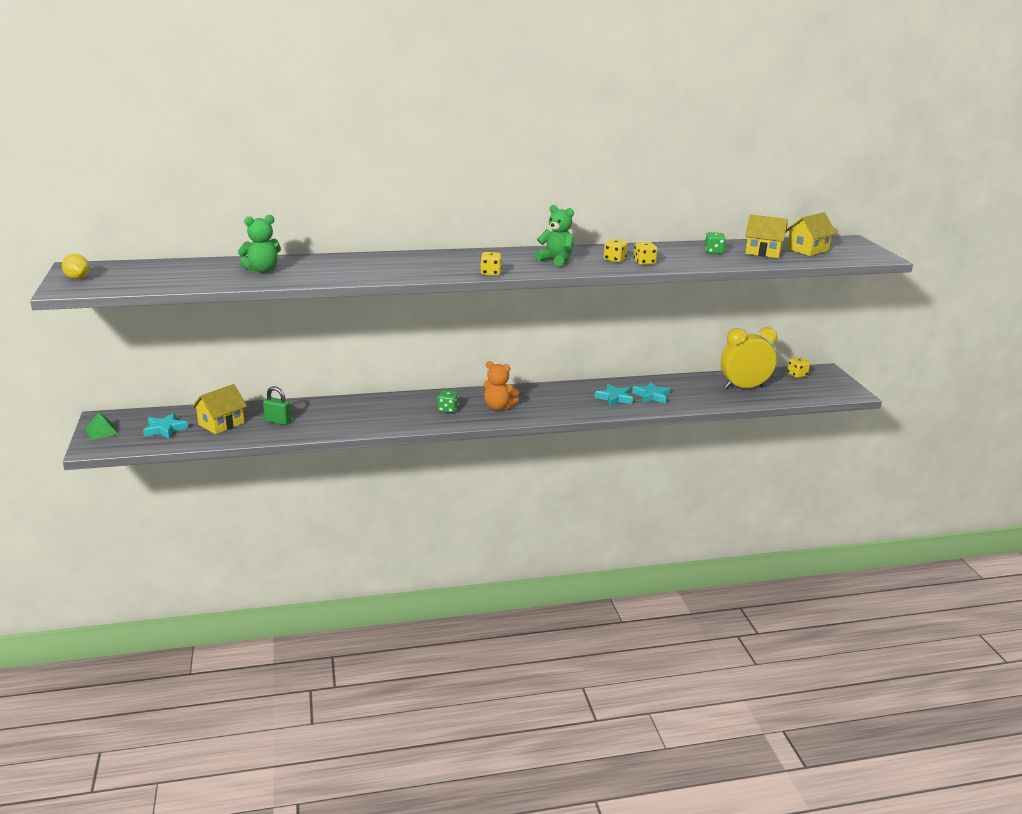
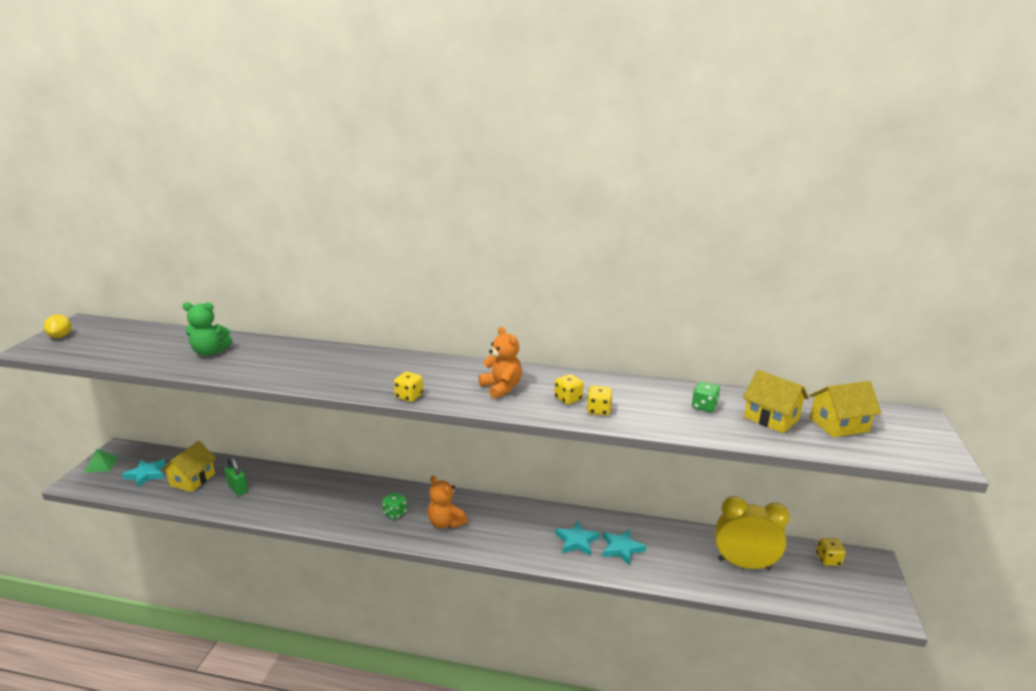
camera: 25 degrees right, 0 degrees up
yellow house [192,384,247,434] -> yellow house turned 45 degrees counterclockwise [161,441,216,492]
green teddy bear [534,205,574,266] -> orange teddy bear [479,327,522,399]

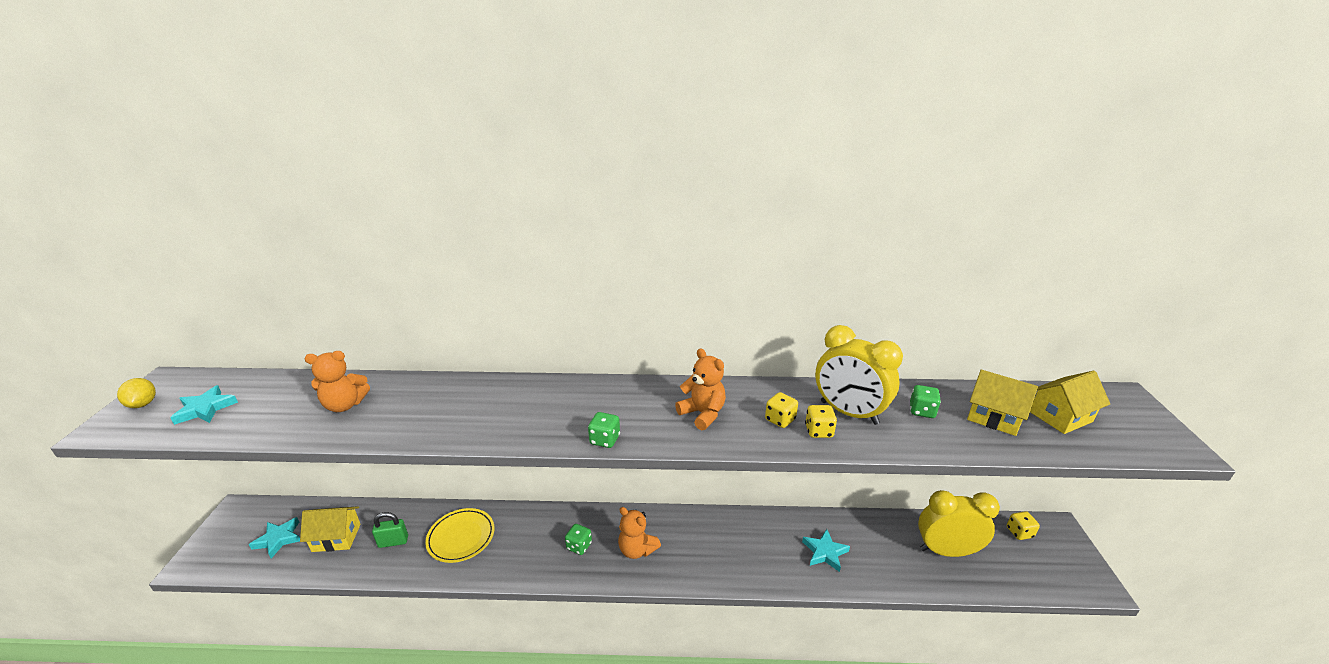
camera: 10 degrees left, 5 degrees up
green pyramid [84,449,119,473] -> none
yellow house [161,441,216,492] -> yellow house turned 75 degrees clockwise [300,506,361,552]
green teddy bear [183,302,233,356] -> orange teddy bear [304,351,370,412]
green padlock [224,457,248,495] -> green padlock turned 45 degrees counterclockwise [372,512,408,548]
yellow dice [394,372,423,402] -> green dice [588,412,620,448]
turquoise star [555,521,600,556] -> turquoise star moved to [170,385,238,425]
none -> yellow plate [425,508,494,563]
none -> yellow clock [815,325,903,425]

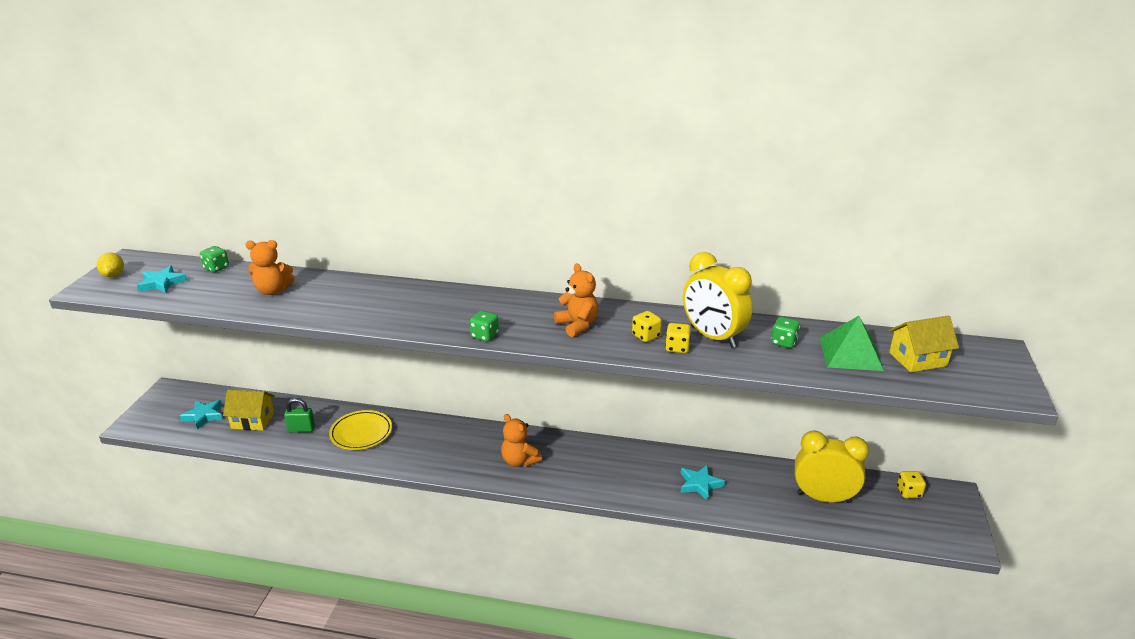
camera: 10 degrees right, 0 degrees up
green dice [565,524,592,555] -> green dice moved to [200,246,229,272]
yellow house [967,370,1038,436] -> green pyramid [820,316,884,371]

